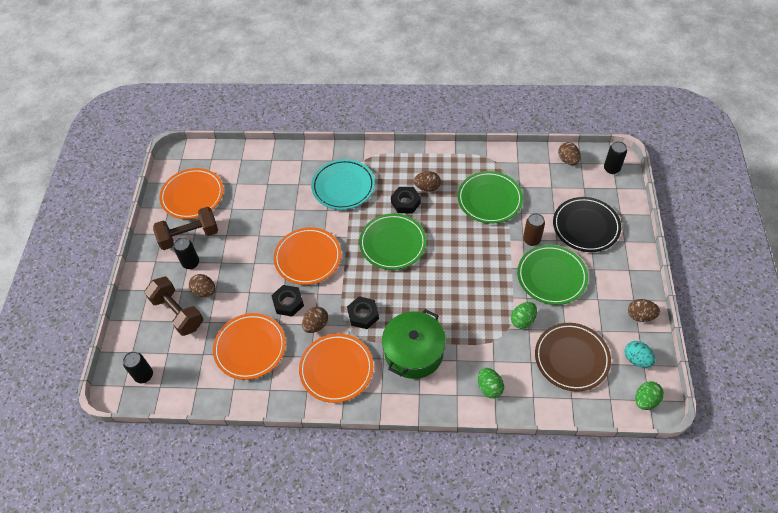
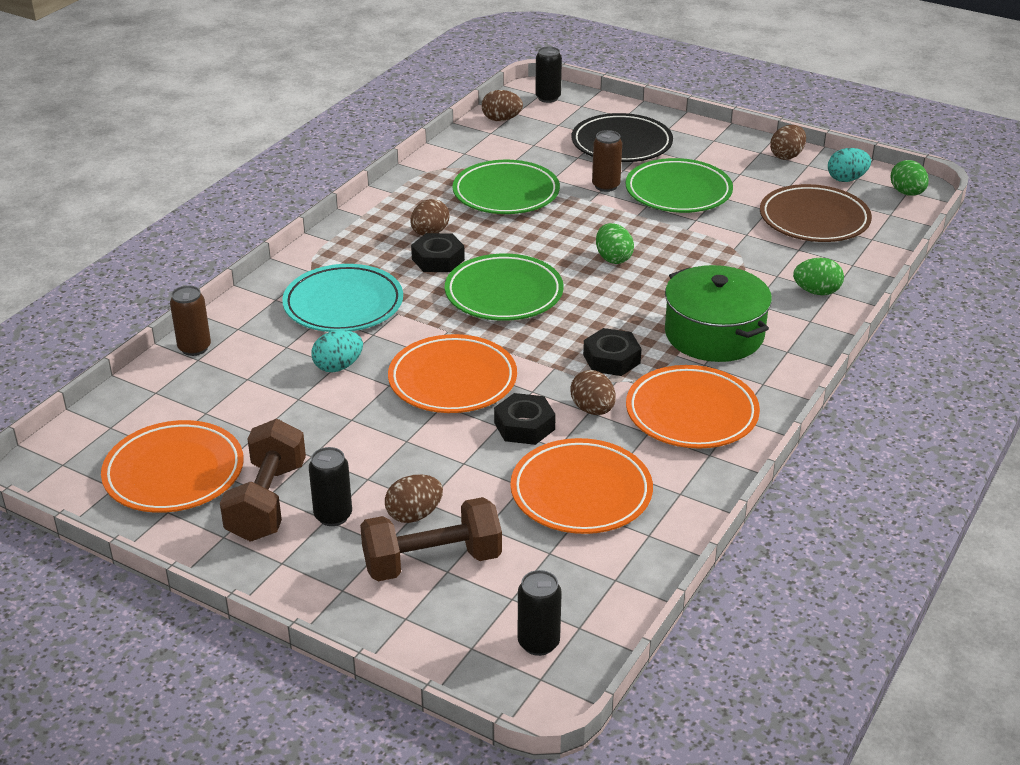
camera: 65 degrees left, 20 degrees down
green egg [511,302,537,329] -> green egg moved to [596,223,634,264]
none -> brown can [170,285,211,356]
none -> turquoise egg [312,330,363,372]

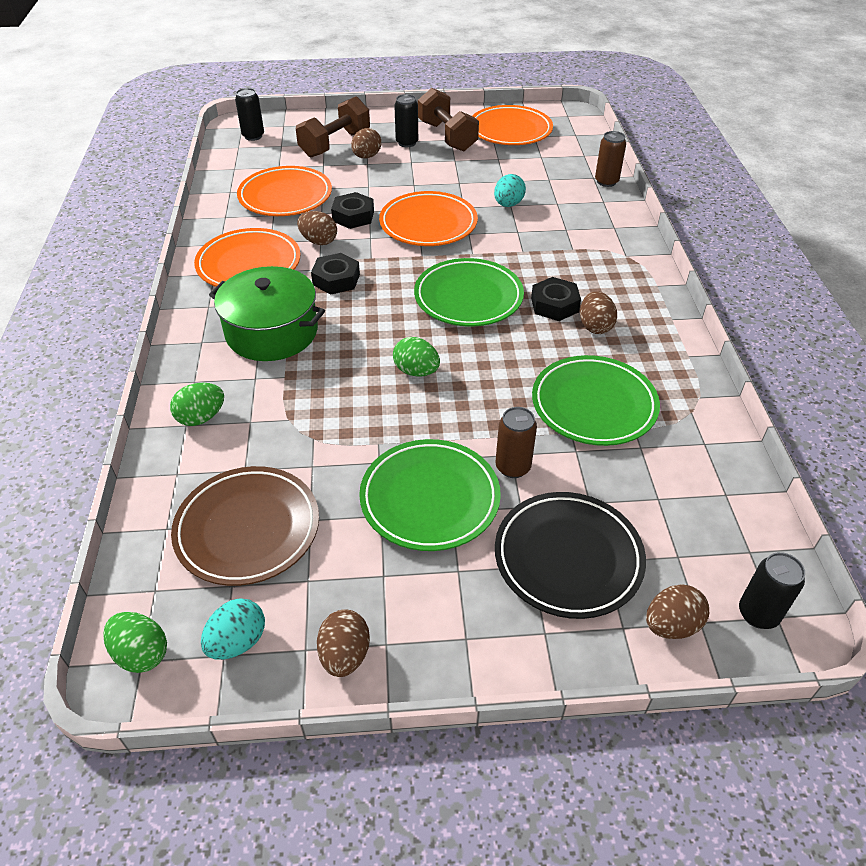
camera: 145 degrees right, 10 degrees up
turquoise plate [282,264,403,332] -> none
brown egg [482,90,523,121] -> brown egg moved to [646,584,709,639]

